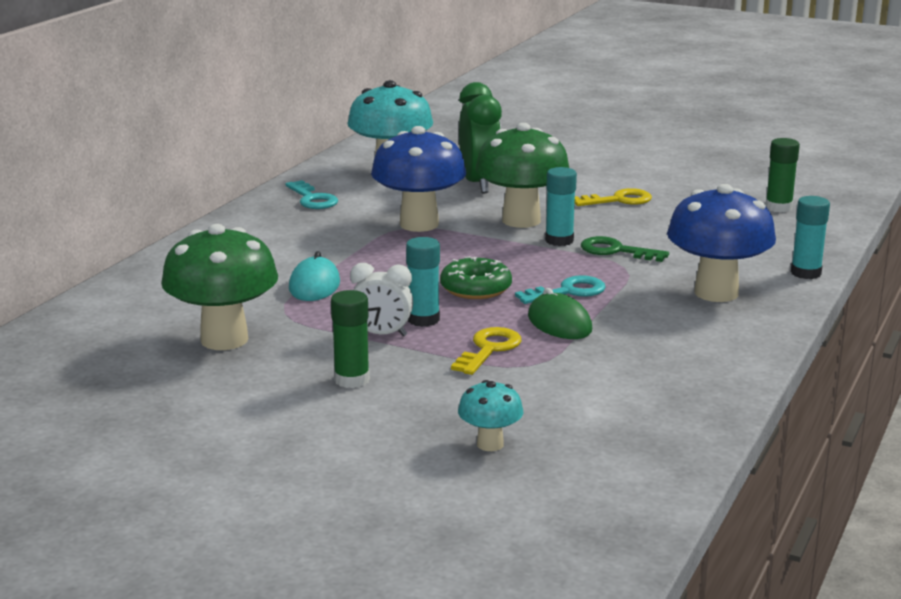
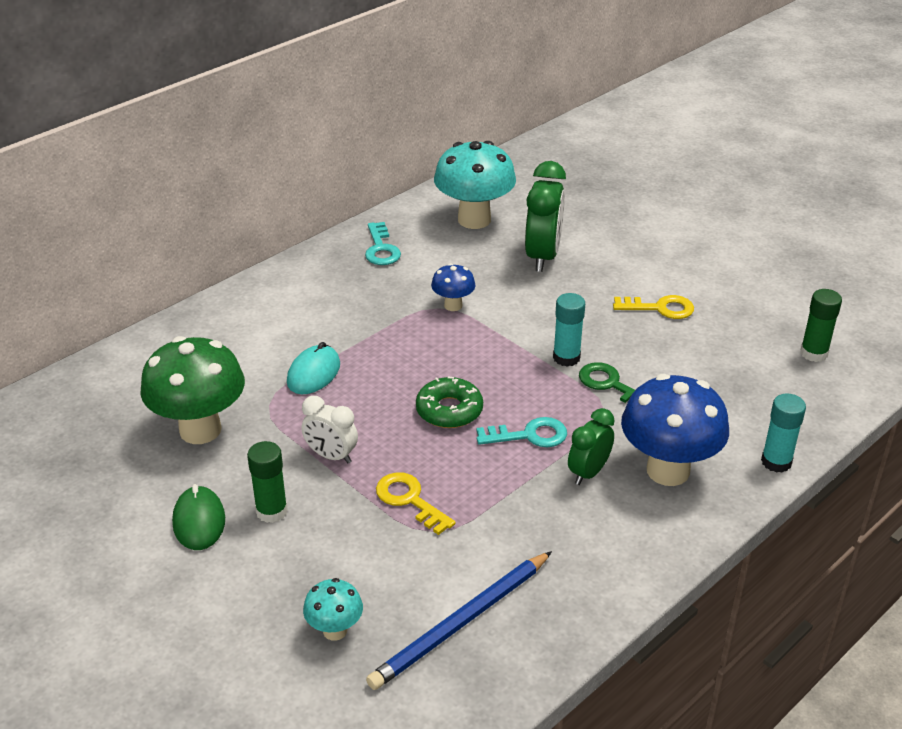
camera: 20 degrees right, 15 degrees up
blue mushroom [371,126,466,232] -> blue mushroom [431,263,476,311], size x0.49
turquoise glue stick [406,237,440,327] -> none
yellow key [451,327,521,375] -> yellow key turned 90 degrees counterclockwise [376,472,456,535]
green mushroom [475,123,569,228] -> none
green mouse [528,288,592,339] -> green mouse moved to [172,484,225,550]
none -> blue pencil [366,551,552,690]
none -> green clock [568,408,615,485]

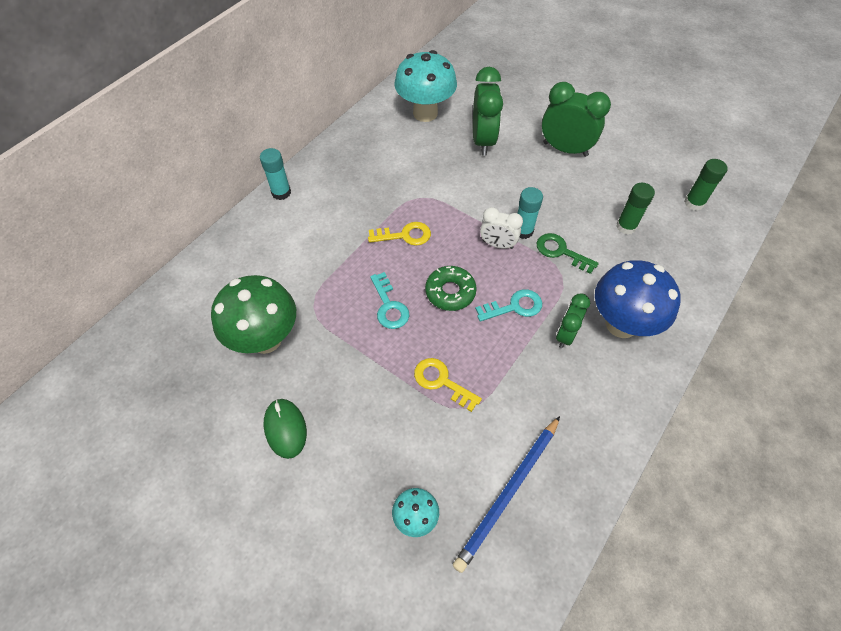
camera: 10 degrees left, 20 degrees up
green glue stick [247,441,288,523] -> green glue stick moved to [616,183,655,235]
turquoise mouse [287,342,340,394] -> none
white clock [301,396,358,464] -> white clock moved to [480,207,523,249]
turquoise key [365,222,401,265] -> turquoise key moved to [370,272,409,329]
blue mushroom [431,263,476,311] -> none
yellow key [613,295,694,319] -> yellow key moved to [368,222,431,246]
turquoise glue stick [761,394,806,473] -> turquoise glue stick moved to [260,148,291,200]
none -> green clock [542,82,611,157]

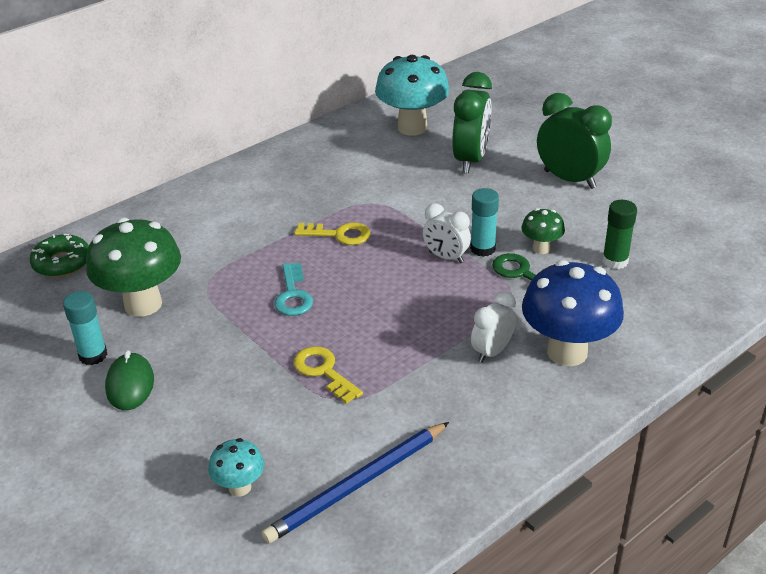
camera: 15 degrees right, 20 degrees down
turquoise glue stick [260,148,291,200] -> turquoise glue stick moved to [63,291,107,365]
green donut [425,266,477,311] -> green donut moved to [30,234,89,277]
turquoise key [475,289,542,321] -> none
green clock [556,294,590,348] -> white clock [471,291,517,363]
green glue stick [684,159,727,211] -> none
none -> green mushroom [521,208,565,254]

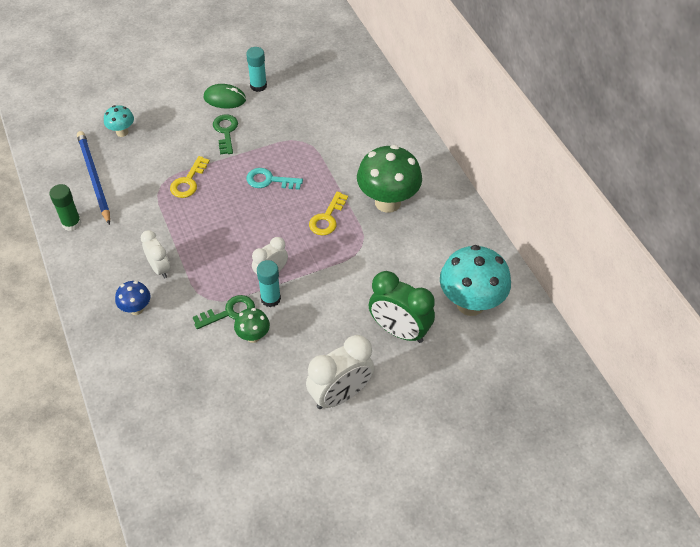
camera: 105 degrees right, 15 degrees up
green donut [30,234,89,277] -> none
green mushroom [86,218,181,317] -> green mushroom moved to [357,145,422,213]
yellow key [294,346,363,404] -> yellow key turned 135 degrees clockwise [170,156,210,198]
blue mushroom [522,260,624,366] -> blue mushroom [115,281,150,315], size x0.49
green clock [537,93,612,189] -> white clock [306,335,374,409]
green glue stick [602,200,637,269] -> green glue stick moved to [49,184,82,231]
none -> green key [213,114,238,154]

